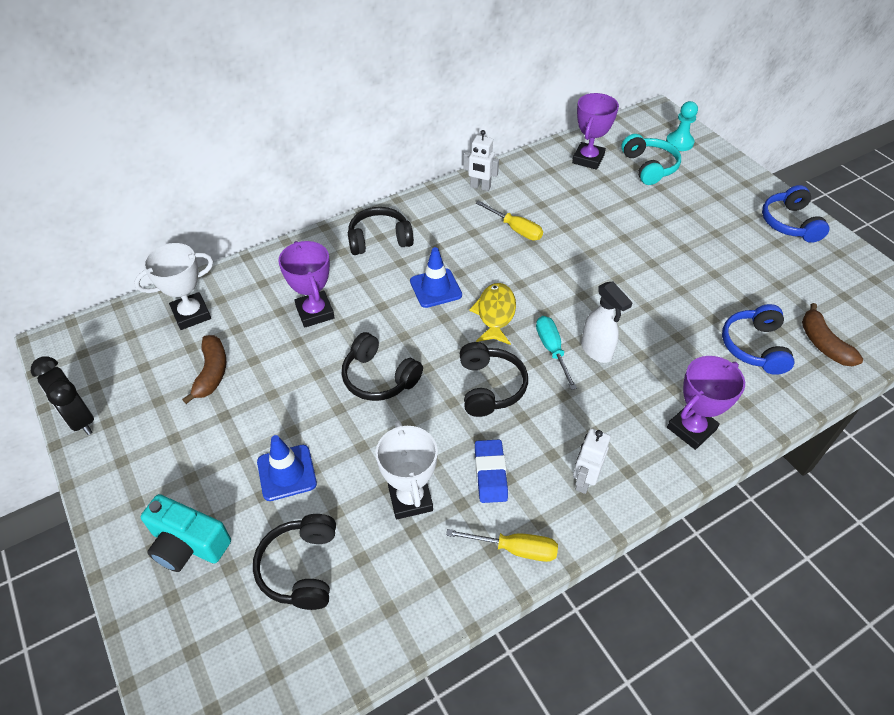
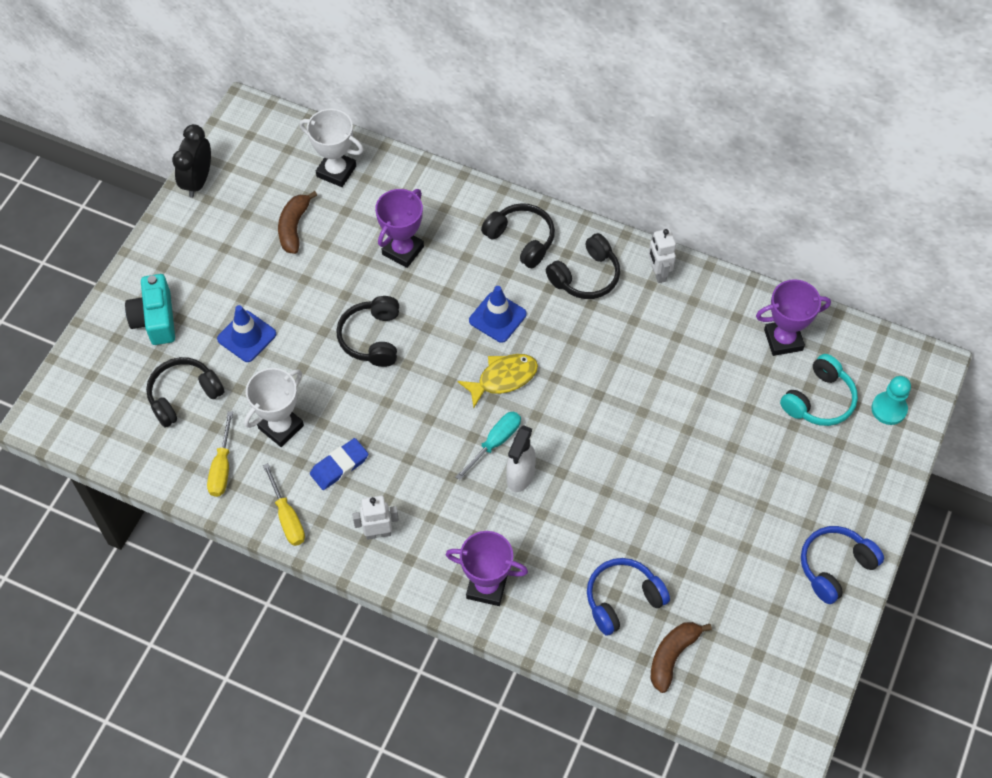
camera: 55 degrees right, 10 degrees up
brown banana [182,335,226,404] -> brown banana turned 135 degrees clockwise [278,191,317,254]
black headphones [460,342,528,417] -> black headphones moved to [546,233,620,299]
yellow screwdriver [476,201,543,240] -> yellow screwdriver moved to [207,411,233,497]

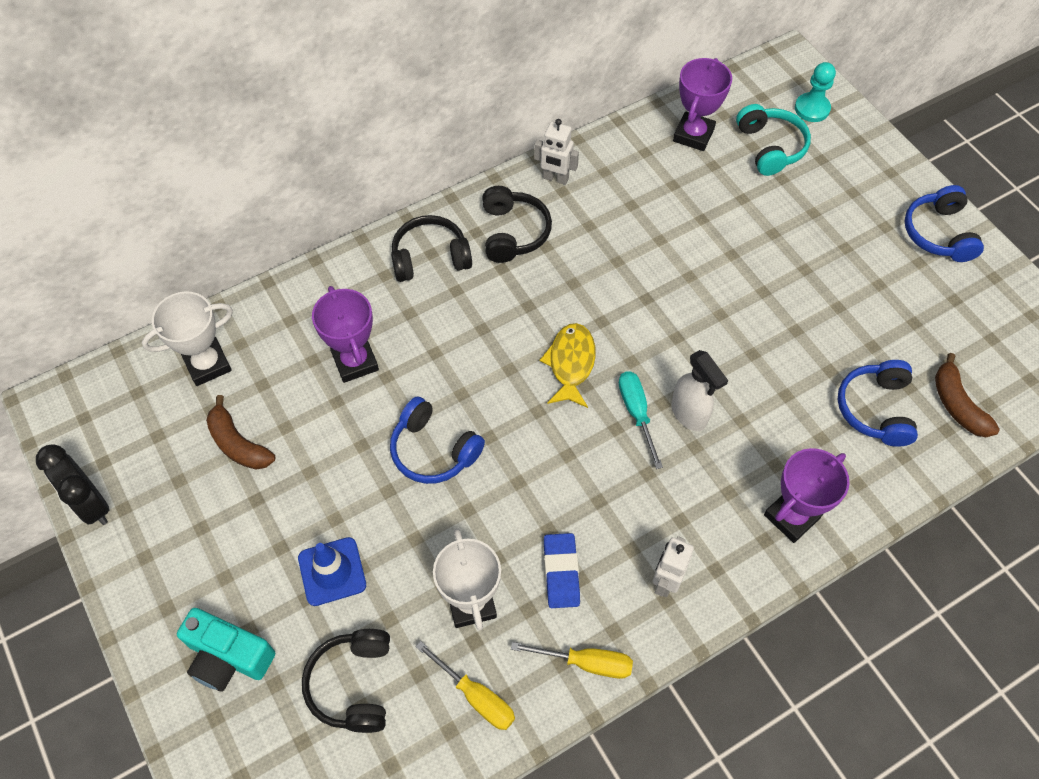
camera: 55 degrees left, 0 degrees up
black headphones [336,296,399,367] -> blue headphones [390,396,485,484]
blue traffic cone [469,286,527,343] -> none

